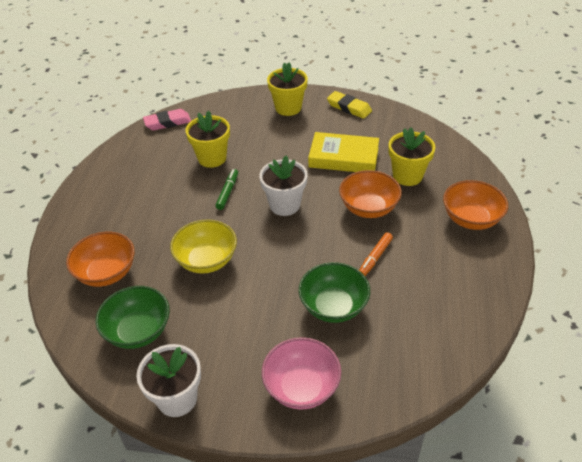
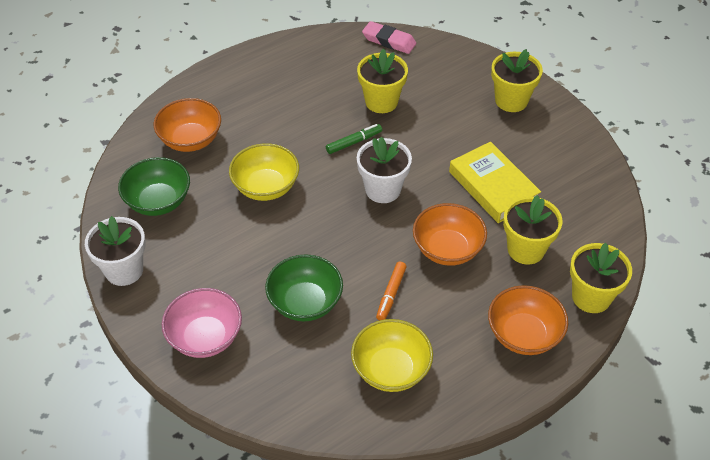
camera: 45 degrees right, 5 degrees up
yellow eraser [327,91,372,119] -> none
orange marker [359,232,393,276] -> orange marker turned 60 degrees counterclockwise [376,261,407,320]
none -> yellow bowl [351,319,433,392]
none -> yellow flower pot [570,243,632,313]

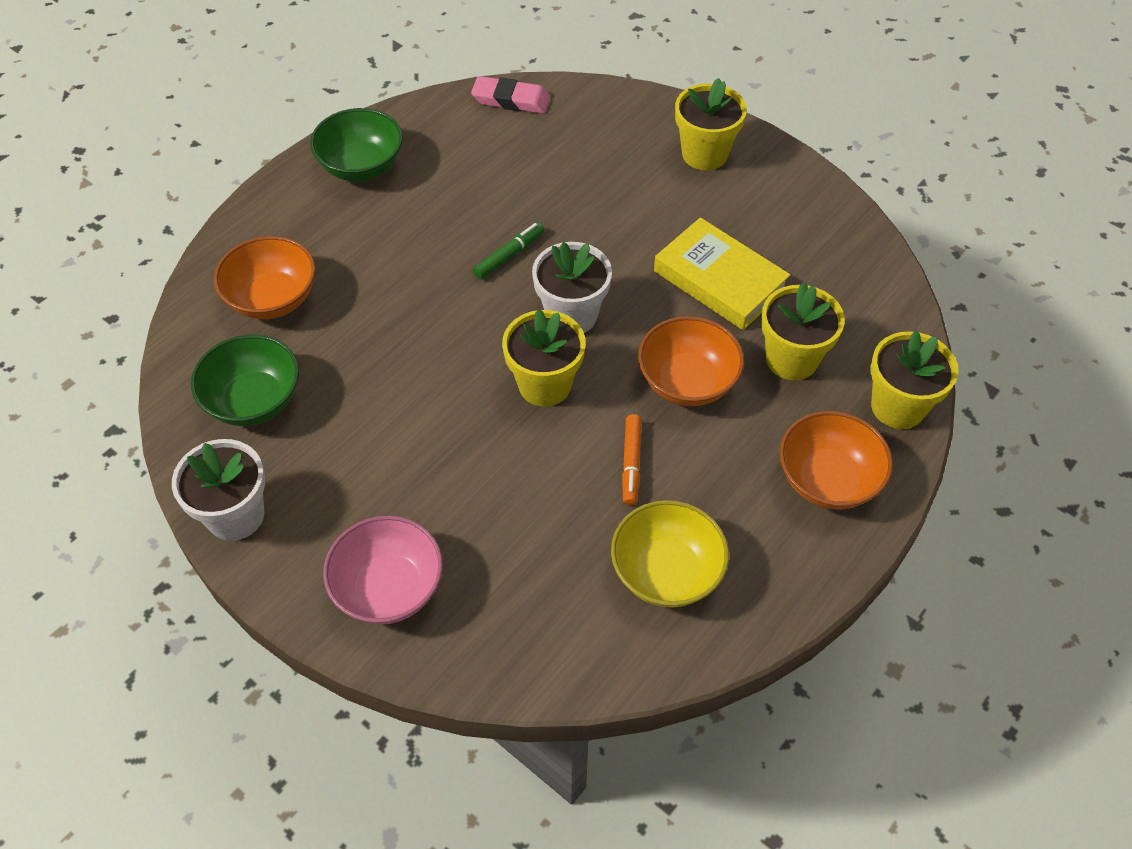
camera: 15 degrees left, 5 degrees up
yellow bowl [229,143,299,201] -> none
green bowl [265,254,343,321] -> green bowl moved to [310,108,403,181]
yellow flower pot [357,49,408,113] -> yellow flower pot moved to [502,309,586,407]

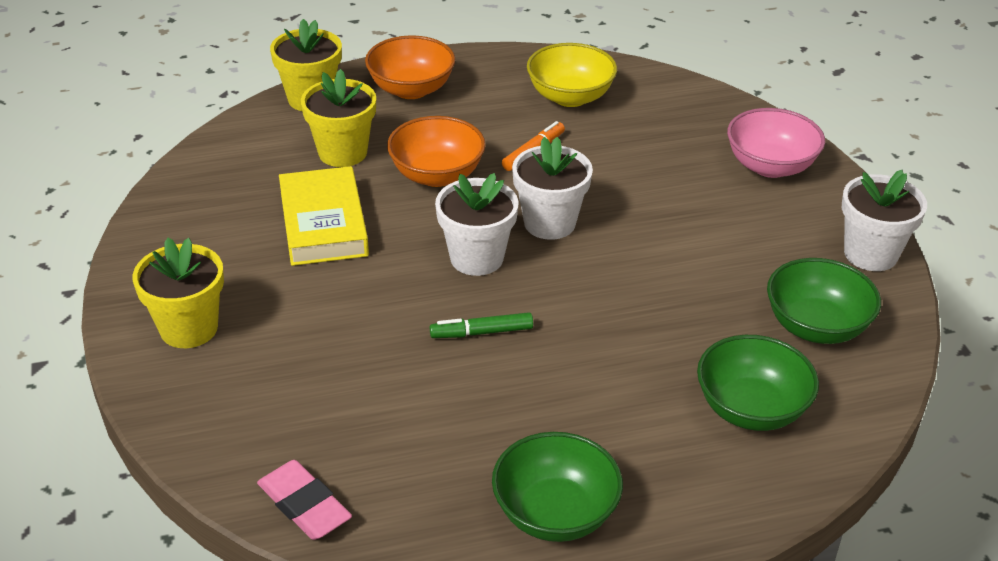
camera: 145 degrees left, 15 degrees down
orange bowl [214,236,316,319] -> green bowl [697,335,819,431]
yellow flower pot [502,309,586,407] -> white flower pot [512,137,593,240]

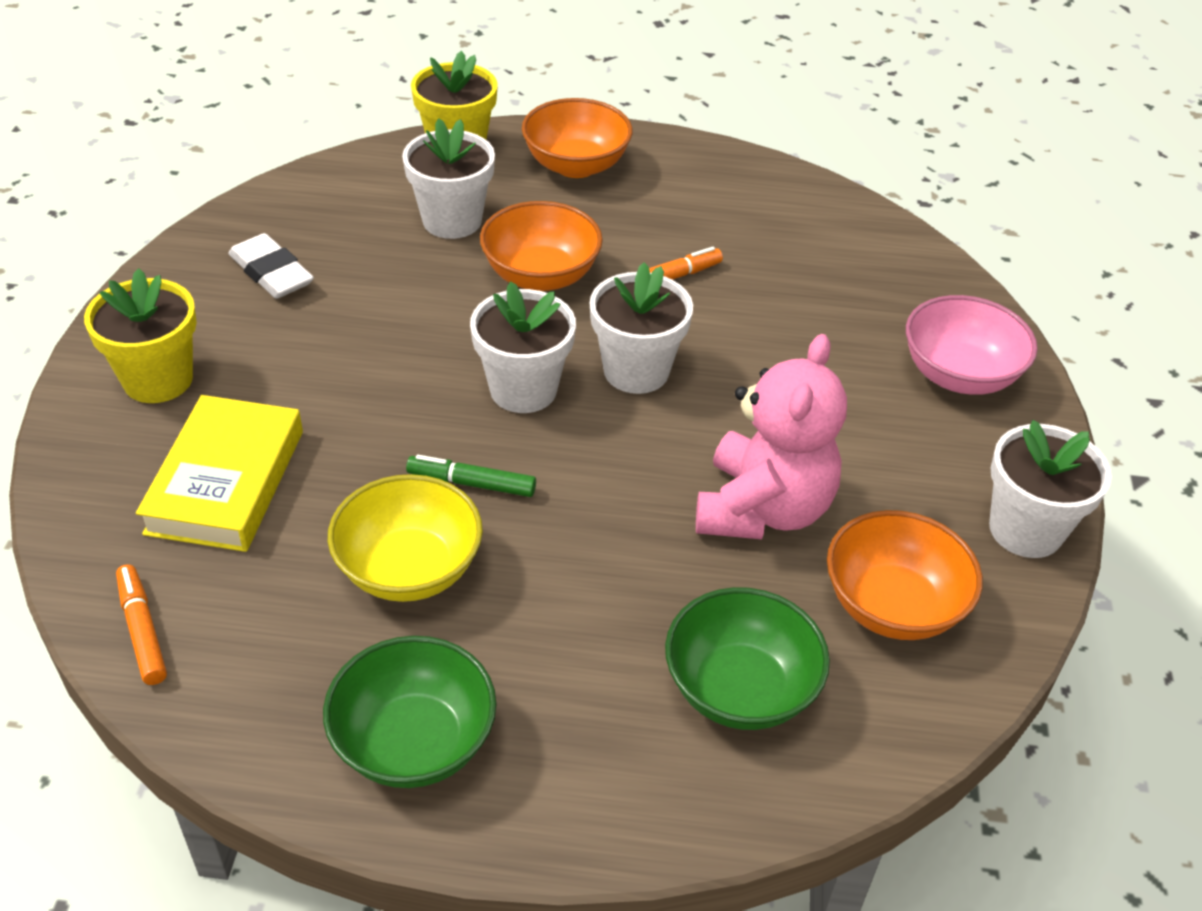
camera: 20 degrees right, 5 degrees up
pink eraser [257,460,352,540] -> orange marker [116,564,167,685]
yellow book [279,166,369,266] -> yellow book moved to [136,395,303,552]
yellow flower pot [301,69,376,167] -> white flower pot [402,118,495,239]
yellow bowl [527,43,617,107] -> yellow bowl moved to [328,474,483,602]
green bowl [767,258,881,344] -> orange bowl [827,510,983,640]
none -> white eraser [228,233,314,299]
none -> pink teddy bear [696,334,847,539]

